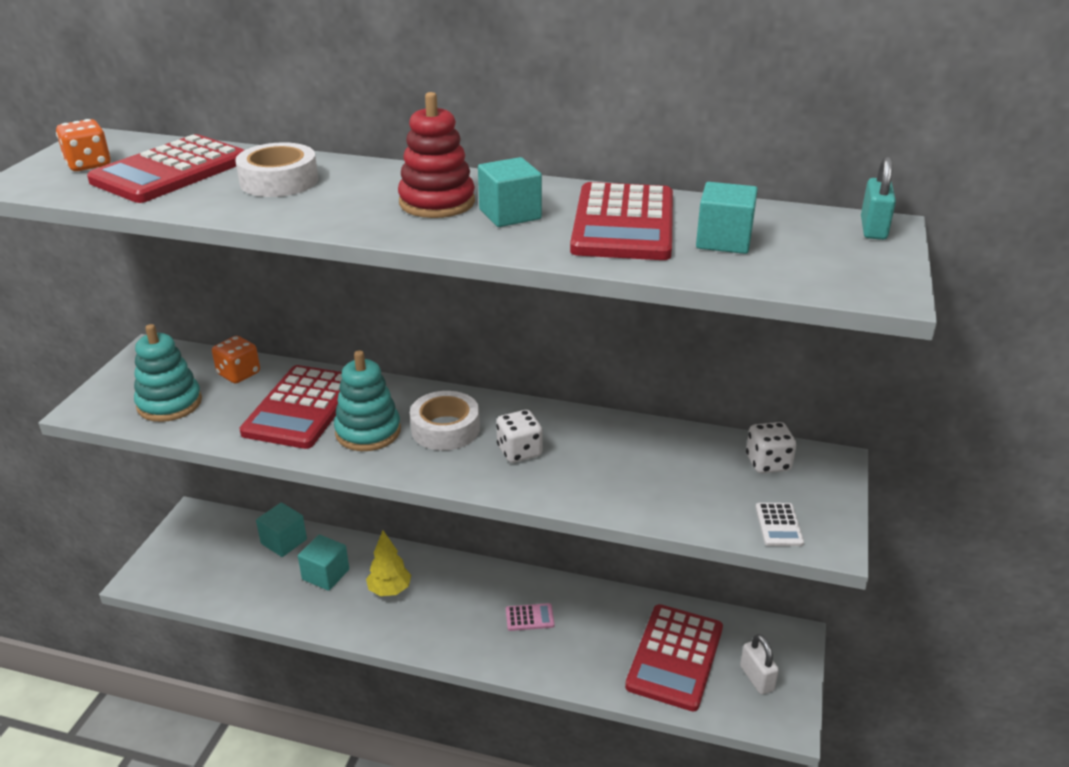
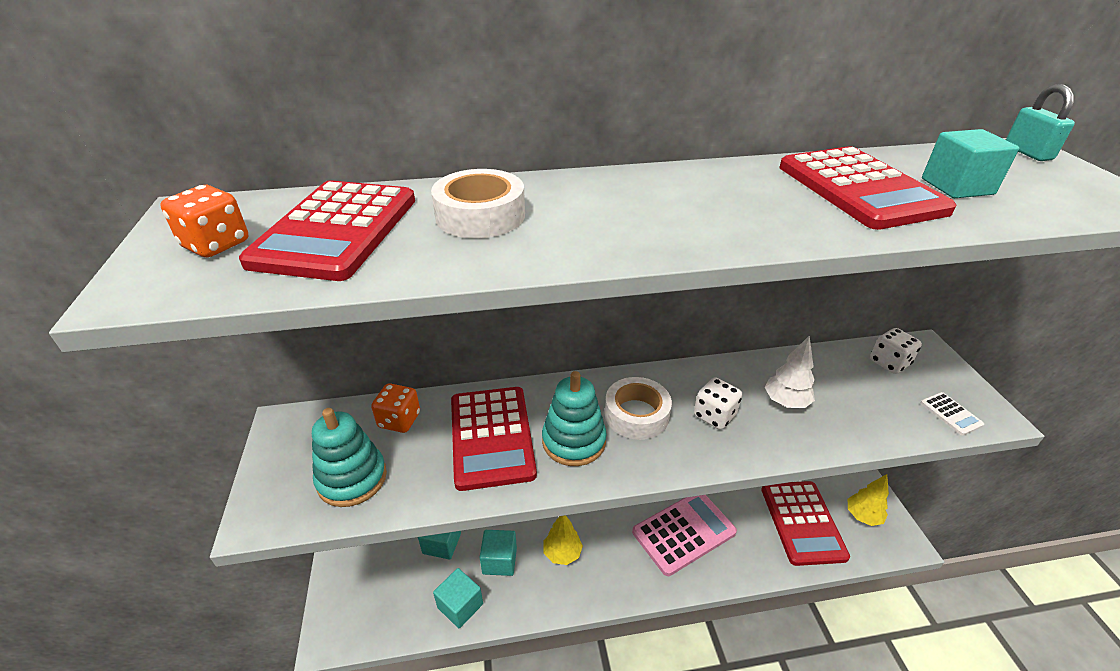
camera: 25 degrees left, 5 degrees up
red stacking toy [398,92,475,218] -> none
turquoise cube [478,157,542,227] -> turquoise cube moved to [433,568,483,628]
pink calculator [506,603,555,631] -> pink calculator [632,495,737,576], size x2.34
white padlock [740,634,779,694] -> yellow tree [848,474,889,526]
none -> white tree [765,335,815,408]

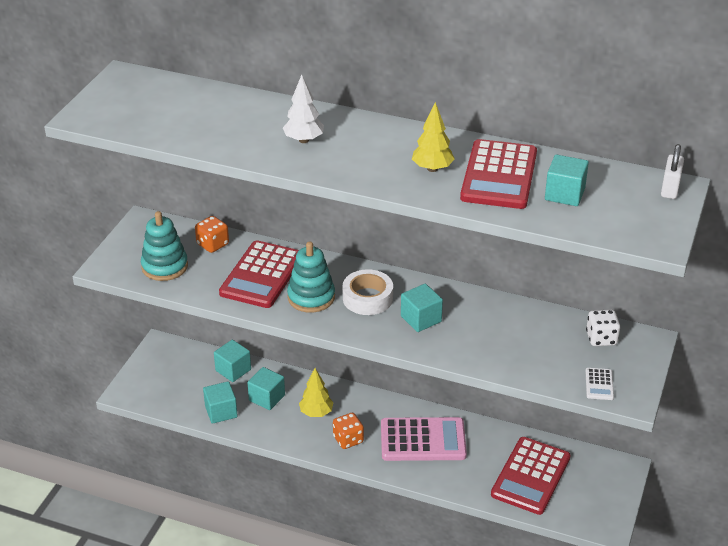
camera: 30 degrees right, 0 degrees up
orange dice [160,185,248,257] -> orange dice moved to [333,413,364,449]
red calculator [239,181,415,281] -> none
white tape [431,169,525,238] -> none
white dice [694,377,742,430] -> turquoise cube [401,284,443,332]
white tree [765,335,815,408] -> white tree moved to [283,75,324,143]
yellow tree [848,474,889,526] -> yellow tree moved to [412,102,455,172]
turquoise padlock [1006,84,1075,161] -> white padlock [661,144,684,199]

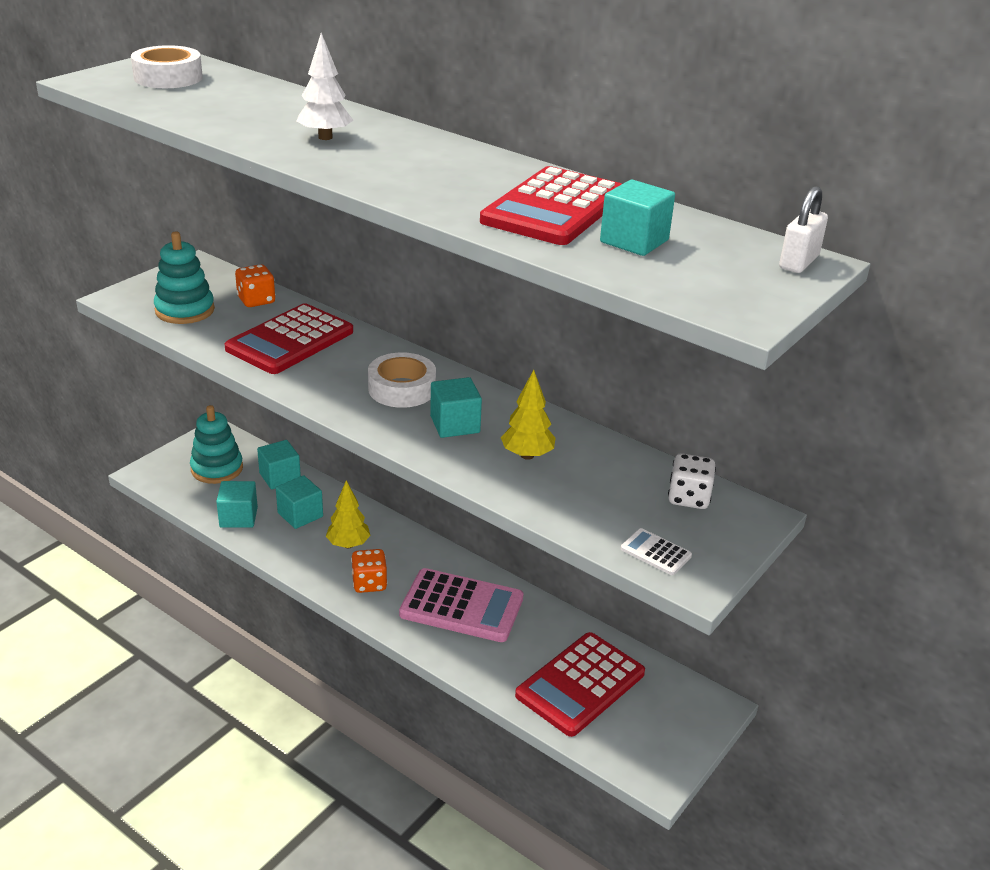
camera: 15 degrees right, 5 degrees down
turquoise stacking toy [287,241,335,313] -> turquoise stacking toy moved to [190,405,243,484]
yellow tree [412,102,455,172] -> yellow tree moved to [501,370,555,460]
white calculator [585,368,614,400] -> white calculator turned 105 degrees clockwise [621,528,692,575]
none -> white tape [131,45,203,88]

